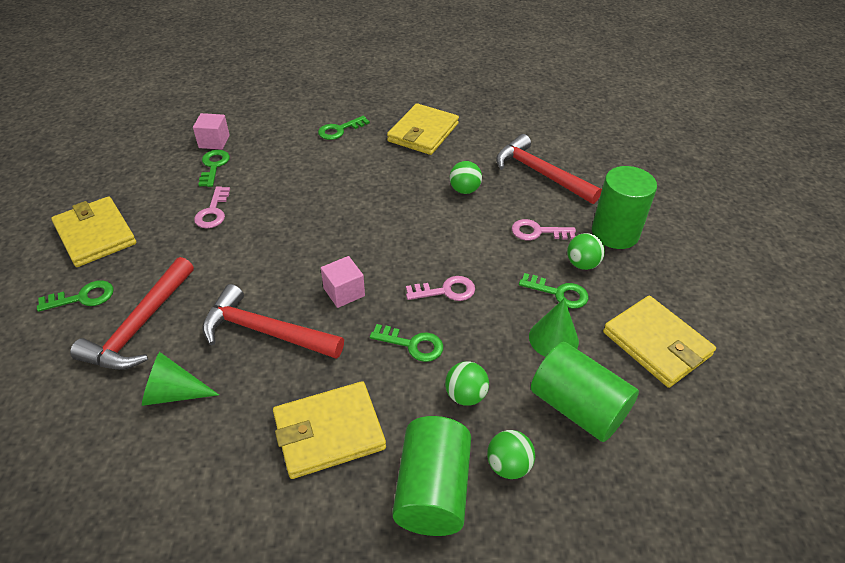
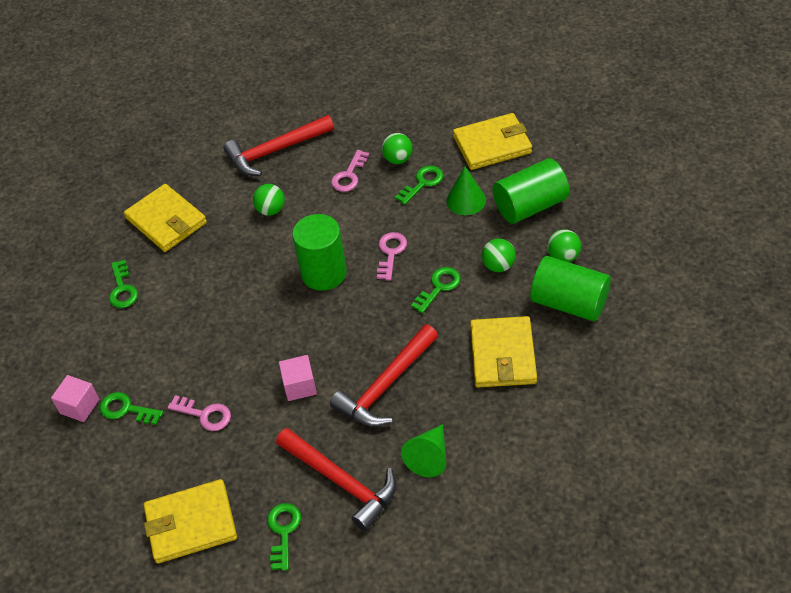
camera: 65 degrees left, 5 degrees up
pink cube [321,256,365,308] -> pink cube moved to [279,355,317,401]
green cylinder [592,166,657,249] -> green cylinder moved to [292,214,347,291]

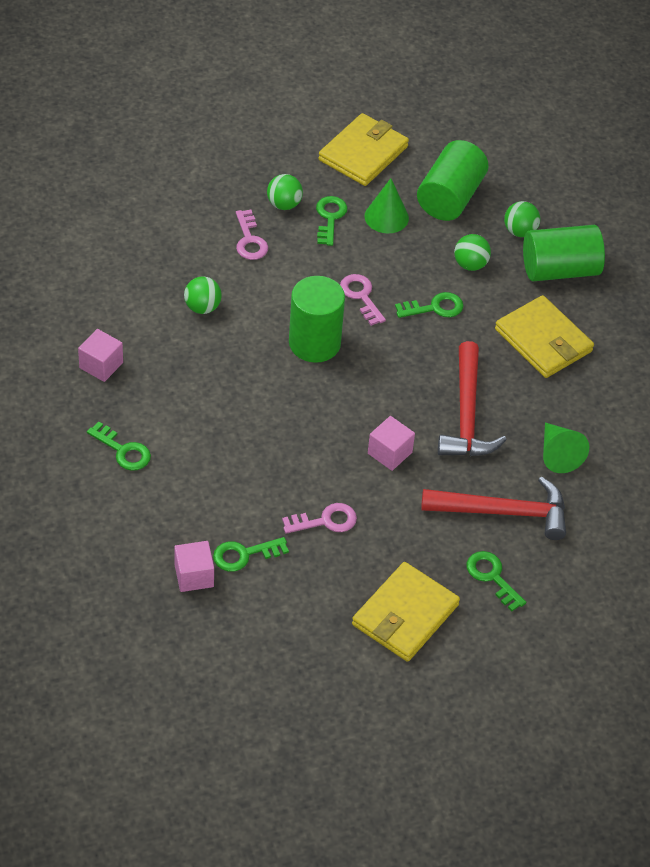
camera: 45 degrees left, 0 degrees up
yellow wallet [124,184,207,252] -> pink cube [78,329,123,382]
red hammer [224,115,334,176] -> none
green key [411,267,461,314] -> green key turned 75 degrees clockwise [395,292,464,318]

